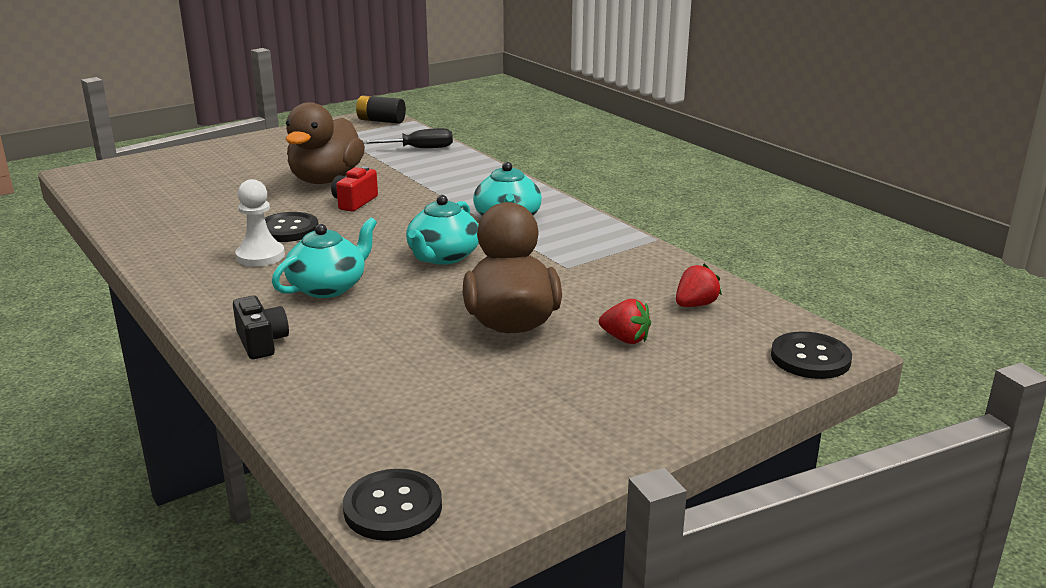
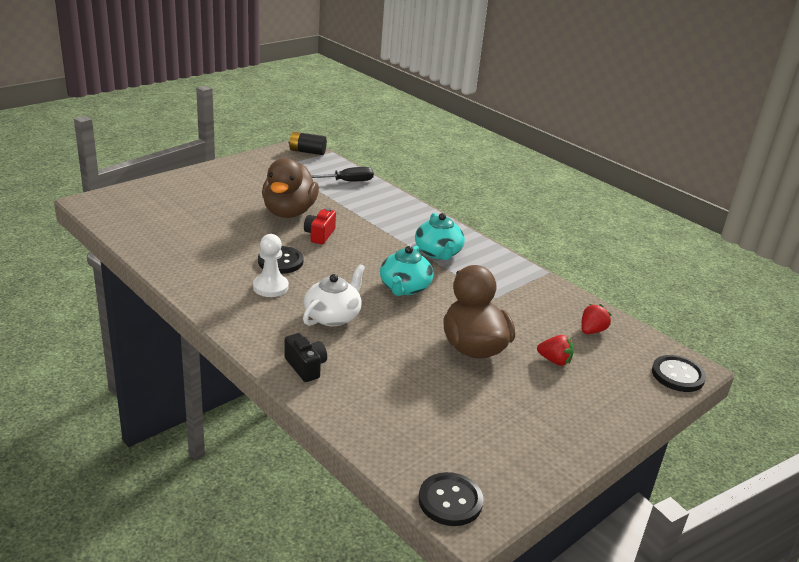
camera: 10 degrees left, 5 degrees up
turquoise teapot [272,217,377,298] -> white teapot [303,264,365,326]

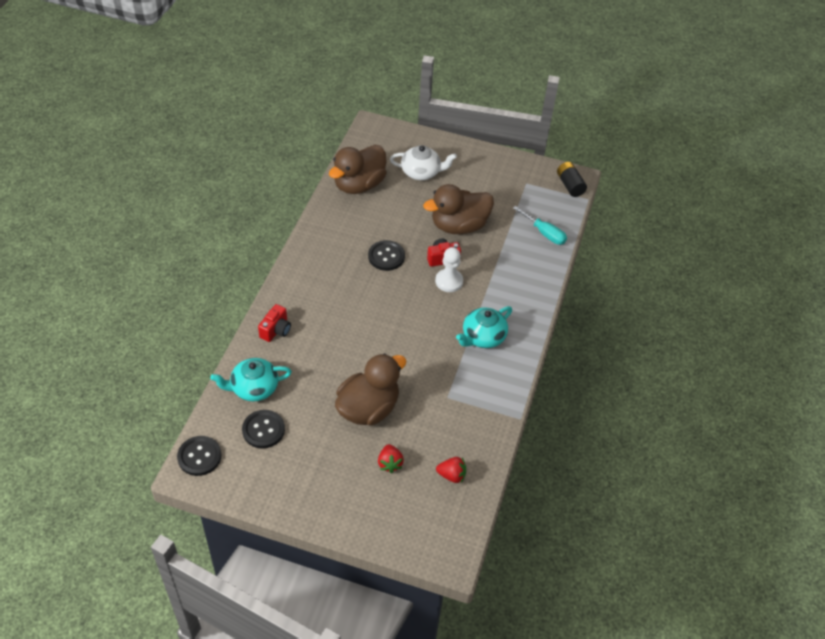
camera: 60 degrees right, 20 degrees up
white pawn [253,234,289,297] -> white pawn moved to [435,247,463,292]
black camera [284,333,327,382] -> red camera [258,304,291,342]
white teapot [303,264,365,326] -> white teapot moved to [390,145,457,180]
black screwdriver [311,167,374,181] -> turquoise screwdriver [513,206,567,245]
turquoise teapot [380,246,433,296] -> turquoise teapot moved to [210,358,292,401]
black button [652,355,706,392] -> black button moved to [242,410,285,448]
none -> brown duck [329,145,387,194]

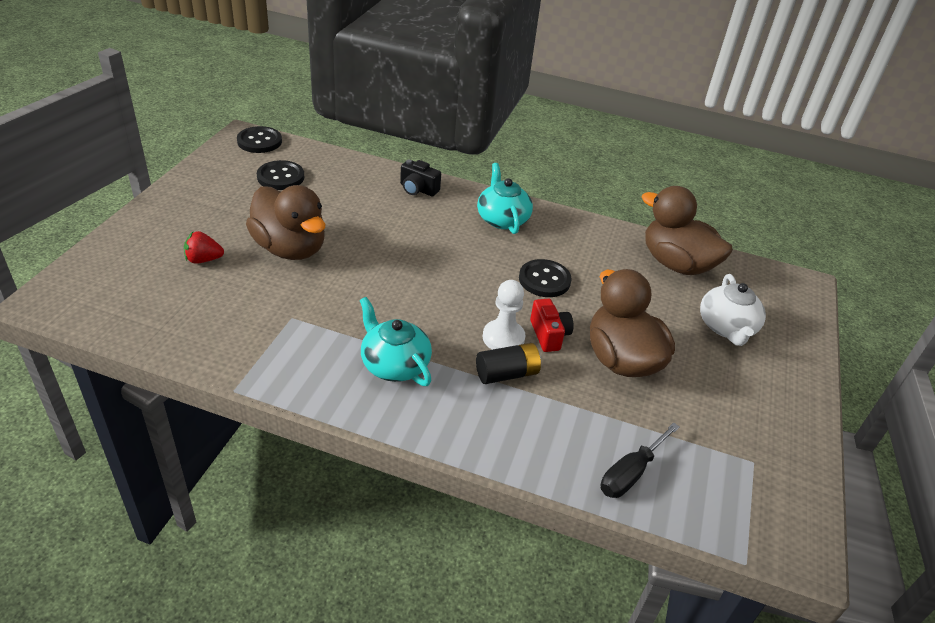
camera: 90 degrees right, 10 degrees down
turquoise teapot [210,358,292,401] -> turquoise teapot moved to [477,163,533,234]
red camera [258,304,291,342] -> black camera [400,160,441,196]
red strawberry [436,457,466,483] -> none
turquoise screwdriver [513,206,567,245] -> black screwdriver [601,422,680,498]
black battery [557,162,587,197] -> black battery moved to [476,343,541,384]

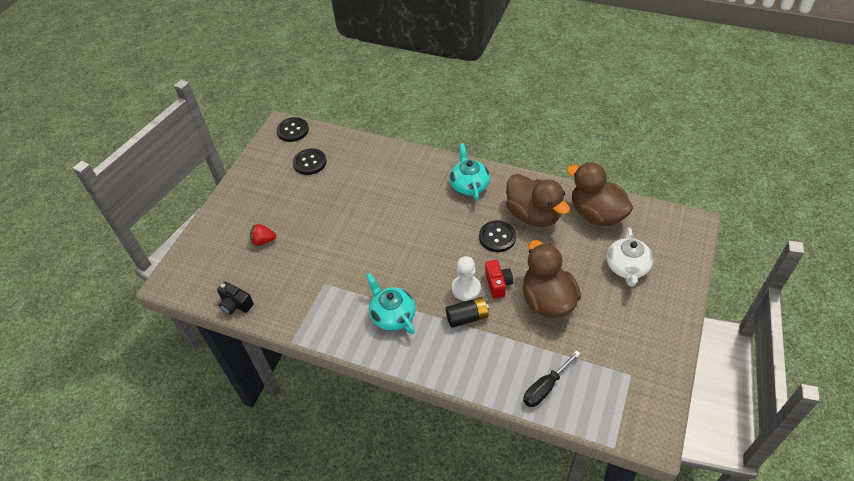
camera: 10 degrees right, 10 degrees up
brown duck [246,185,325,260] -> brown duck moved to [506,174,570,227]
black camera [400,160,441,196] -> black camera moved to [217,282,254,315]

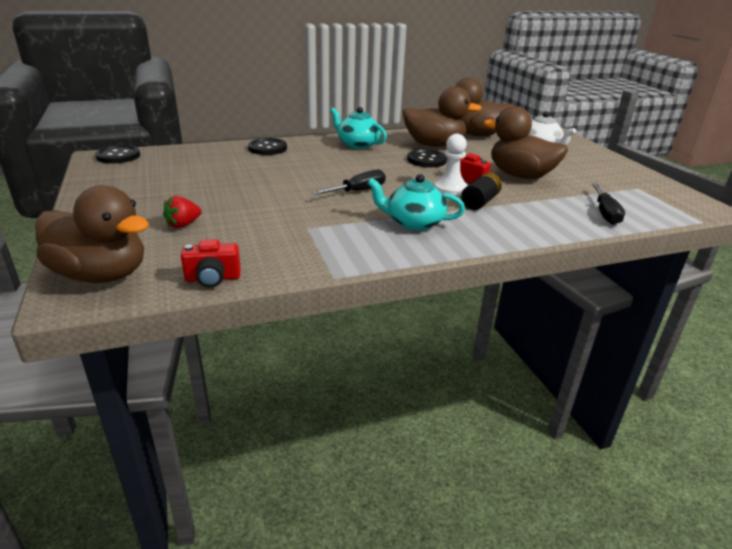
camera: 45 degrees left, 20 degrees down
black camera [217,282,254,315] -> red camera [181,239,241,287]
black button [293,148,327,175] -> black button moved to [248,138,287,155]
none -> brown duck [36,185,149,283]
none -> black screwdriver [312,170,386,195]

